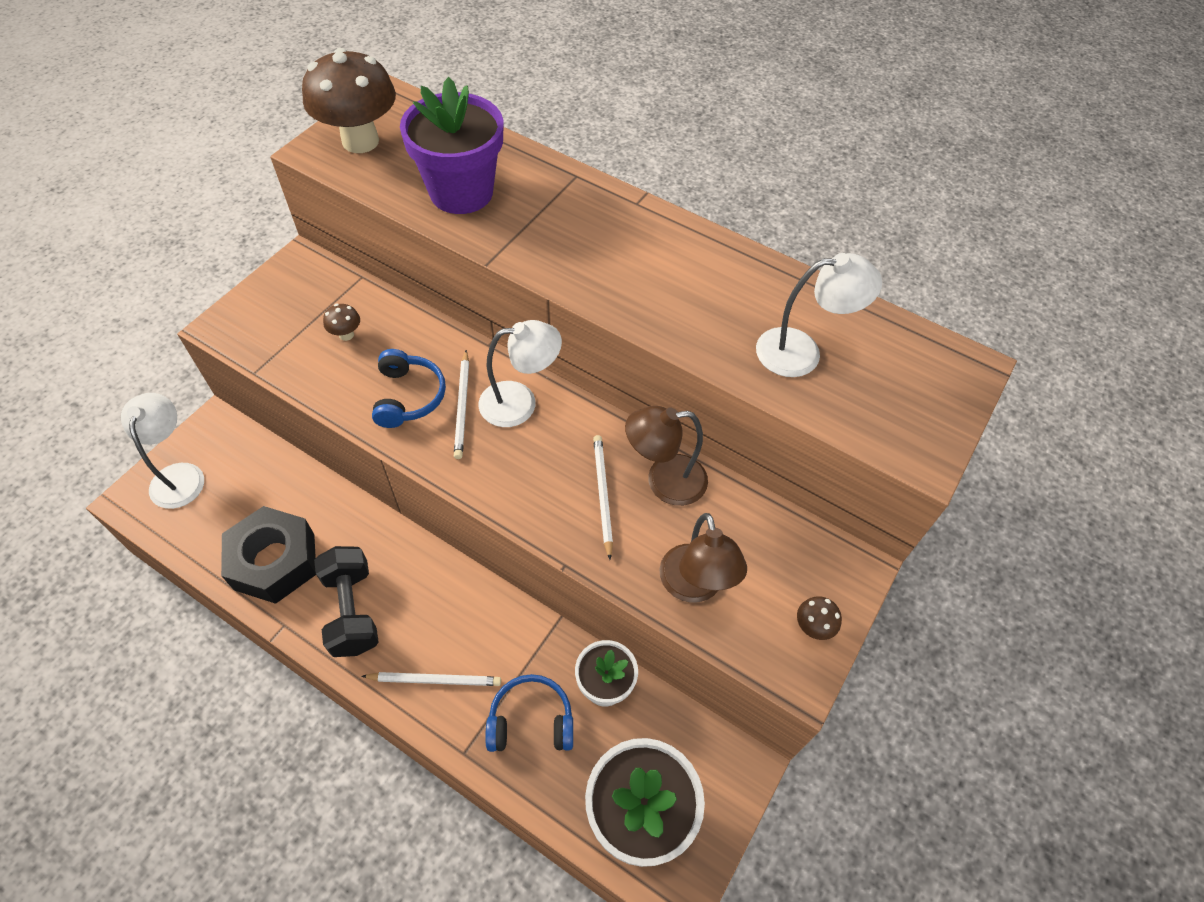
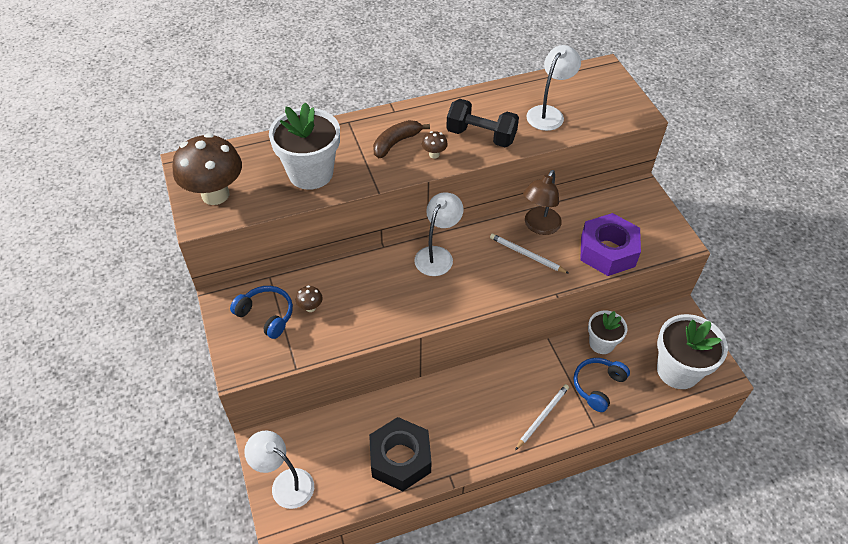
camera: 50 degrees left, 5 degrees down
black dumbbell [314,546,379,657] -> black dumbbell moved to [446,99,519,147]
blue headphones [372,349,446,428] -> blue headphones moved to [230,286,293,339]
purple flower pot [400,77,503,214] -> white flower pot [269,102,340,190]
white pencil [454,350,469,459] -> none
brown lamp [659,513,747,603] -> purple nut [580,213,641,276]
brown mushroom [797,596,842,640] -> brown mushroom moved to [422,131,448,158]
none -> brown banana [373,120,430,158]

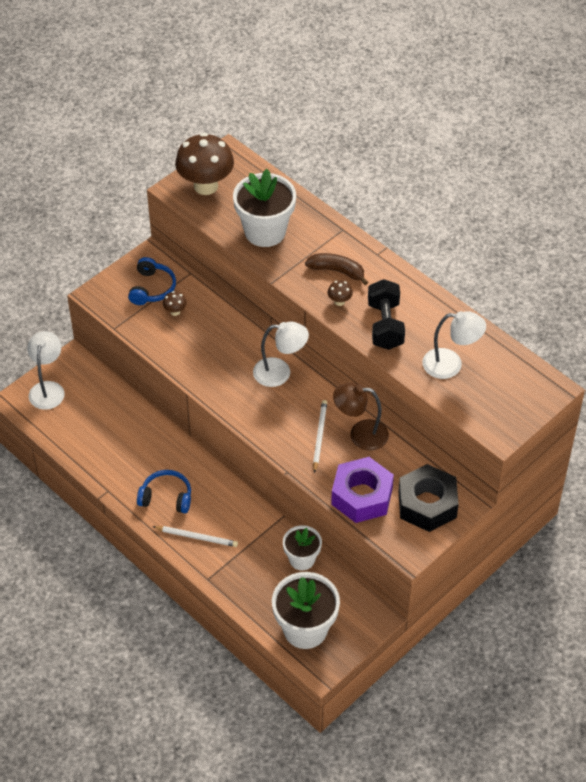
camera: 65 degrees right, 0 degrees up
black nut [369,417,432,491] -> black nut moved to [398,464,459,532]
blue headphones [573,358,630,412] -> blue headphones moved to [137,470,191,513]

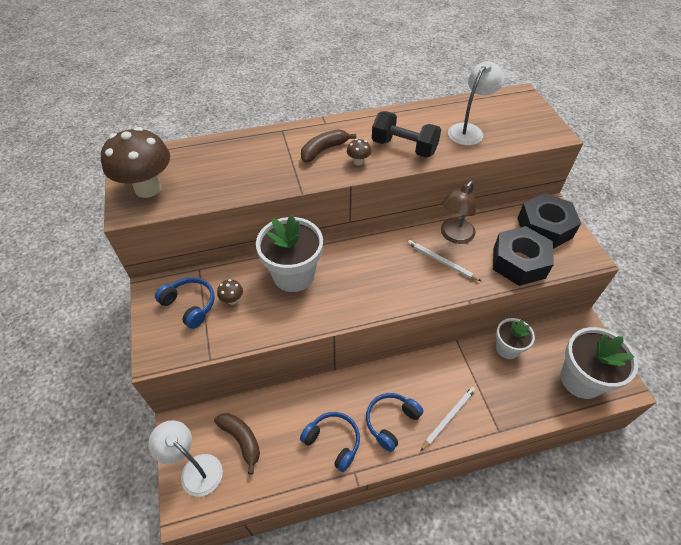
camera: 60 degrees left, 0 degrees up
white flower pot [233,169,296,247] -> white flower pot moved to [256,215,323,292]
white lamp [253,321,309,387] -> none
purple nut [331,457,394,523] -> black nut [493,226,554,286]
none -> brown banana [214,413,260,475]
none -> blue headphones [300,412,360,472]

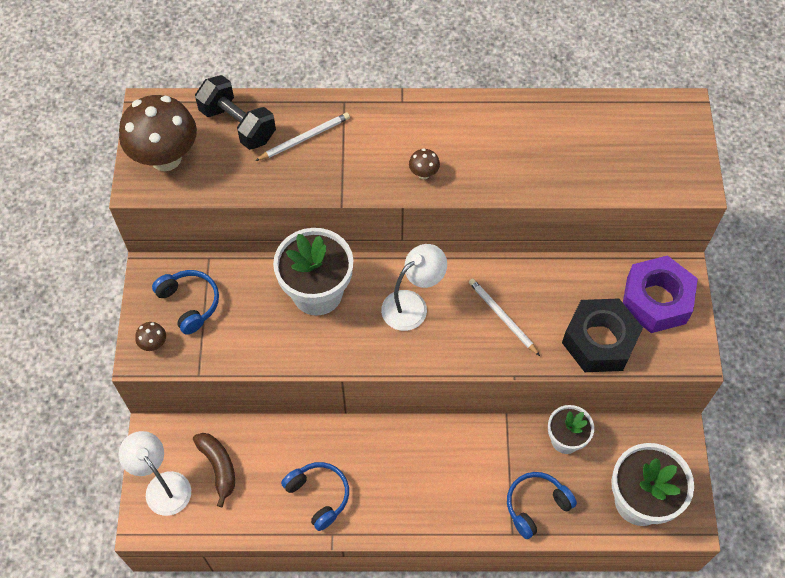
camera: 15 degrees right, 10 degrees up
brown mushroom [217,279,243,305] -> brown mushroom moved to [135,322,166,351]
brown banana [301,129,356,163] -> none
blue headphones [366,393,423,452] -> blue headphones moved to [507,472,577,539]
black dumbbell [372,111,441,158] -> black dumbbell moved to [195,75,276,150]
white pencil [421,387,475,451] -> white pencil moved to [255,113,350,161]
brown lamp [441,181,476,244] -> none
white lamp [448,61,504,145] -> white lamp moved to [381,244,447,331]
black nut [518,193,581,249] -> purple nut [623,255,698,333]

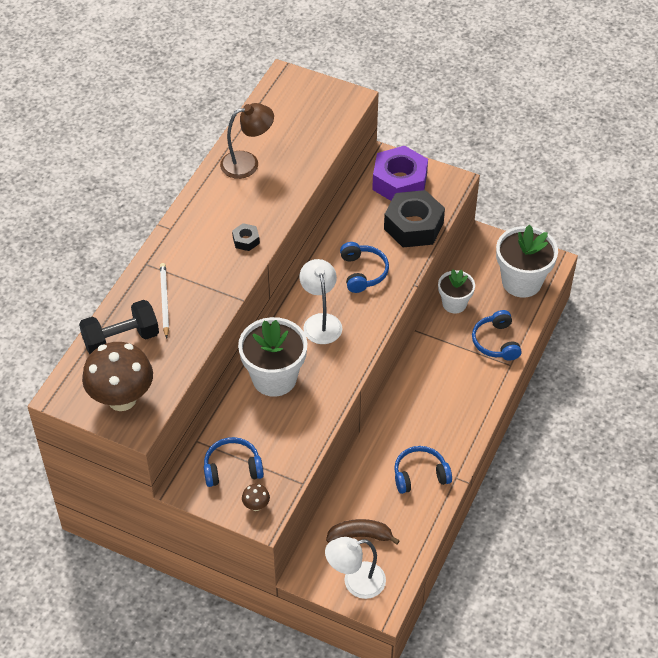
camera: 65 degrees left, 10 degrees down
brown mushroom [409,148,440,179] -> black nut [232,223,260,251]
white pencil [469,279,540,356] -> blue headphones [340,242,389,293]
none -> brown lamp [220,103,274,179]

